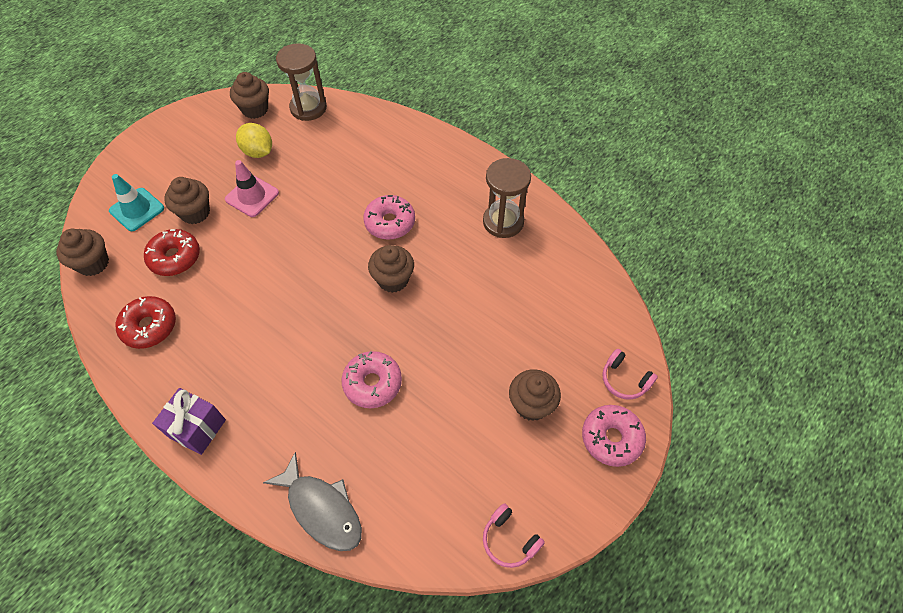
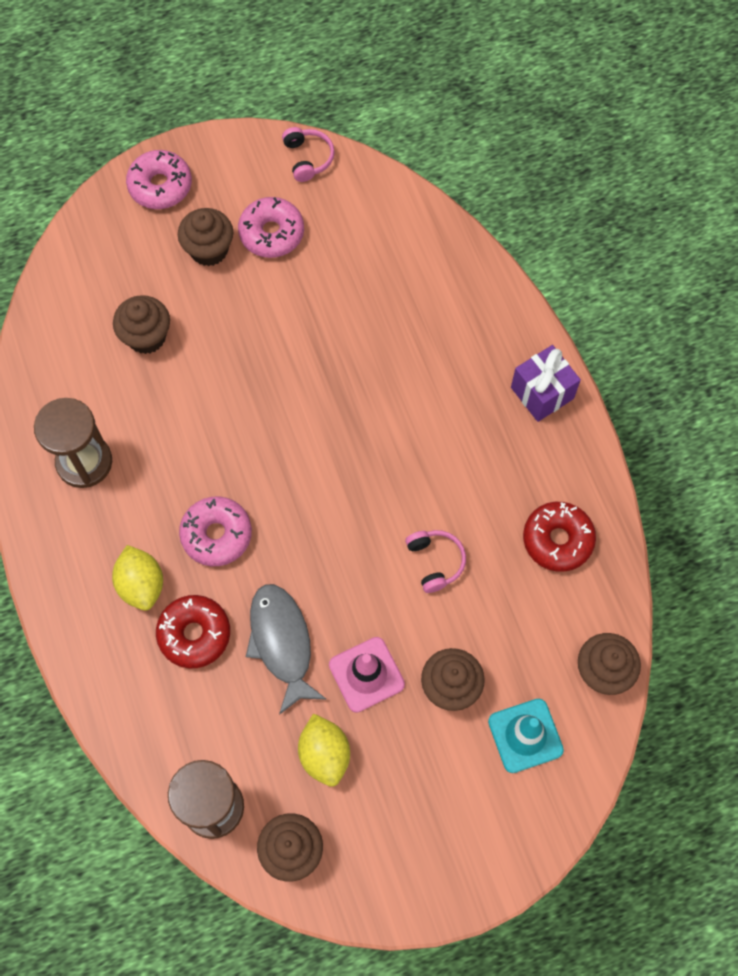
camera: 150 degrees left, 10 degrees up
red donut [144,229,200,276] -> red donut moved to [156,595,230,668]
grey fish [263,452,362,551] -> grey fish moved to [246,584,327,715]
pink donut [341,351,402,408] -> pink donut moved to [238,197,304,258]
brown cupcake [368,245,414,293] -> brown cupcake moved to [113,295,170,354]
pink headphones [602,349,658,400] -> pink headphones moved to [405,530,466,593]
none -> yellow lemon [112,545,163,611]

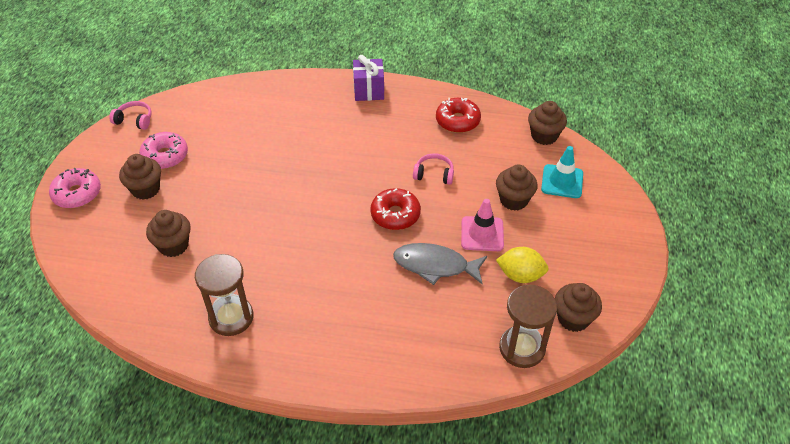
camera: 60 degrees left, 20 degrees down
yellow lemon [112,545,163,611] -> none
red donut [156,595,230,668] -> red donut moved to [370,188,421,230]
pink donut [179,497,252,566] -> none

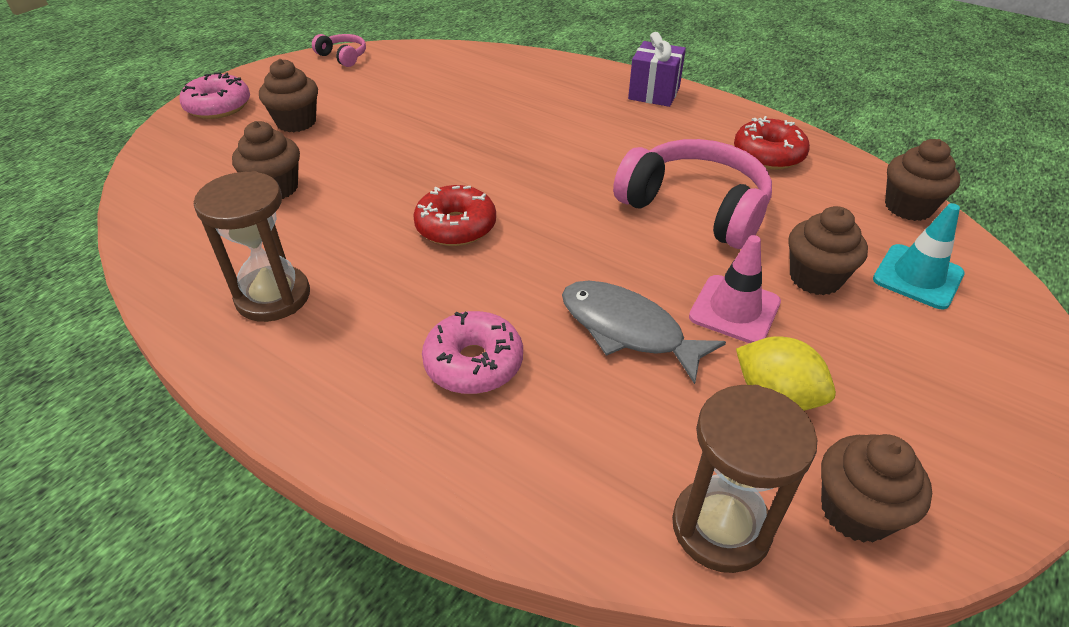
camera: 25 degrees right, 5 degrees down
pink donut [139,132,188,169] -> pink donut moved to [422,311,523,394]
red donut [370,188,421,230] -> red donut moved to [413,185,496,246]
pink headphones [413,153,454,185] -> pink headphones [613,139,772,249], size x2.14

